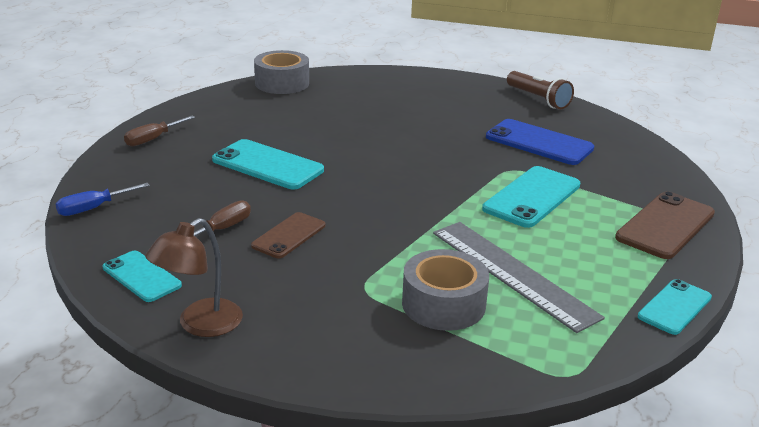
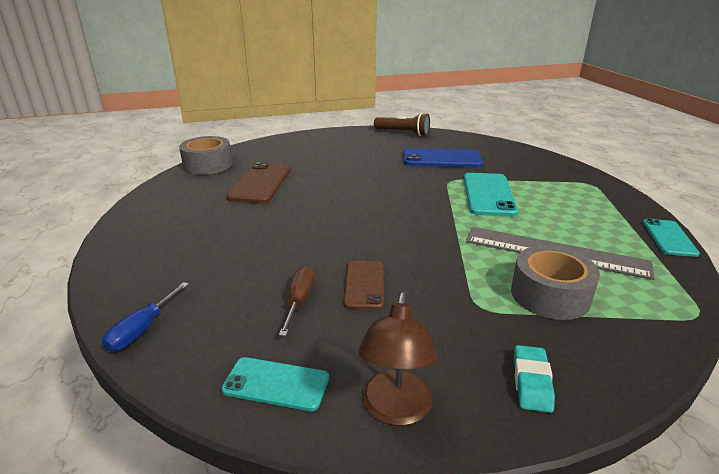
camera: 30 degrees left, 0 degrees up
brown screwdriver [124,116,195,146] -> none
turquoise phone [212,139,324,189] -> none
brown phone [615,191,715,259] -> brown phone moved to [226,162,291,203]
none -> turquoise eraser [514,345,555,413]

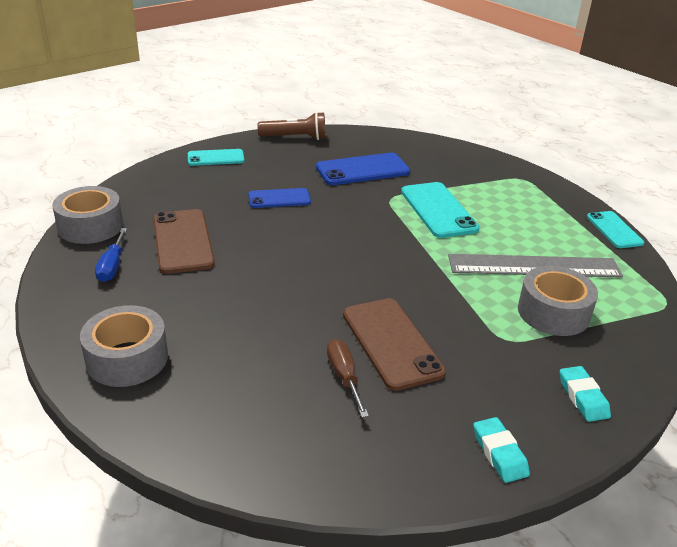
camera: 25 degrees left, 5 degrees up
blue screwdriver [102,282,189,352] -> blue screwdriver moved to [95,228,127,282]
turquoise phone [221,357,329,411] -> turquoise phone moved to [188,149,245,166]
brown phone [344,261,384,309] -> brown phone [343,298,446,391], size x1.58
brown lamp [358,292,437,426] -> turquoise eraser [473,417,530,483]
none -> grey tape [80,305,168,387]
none -> blue phone [248,188,311,208]

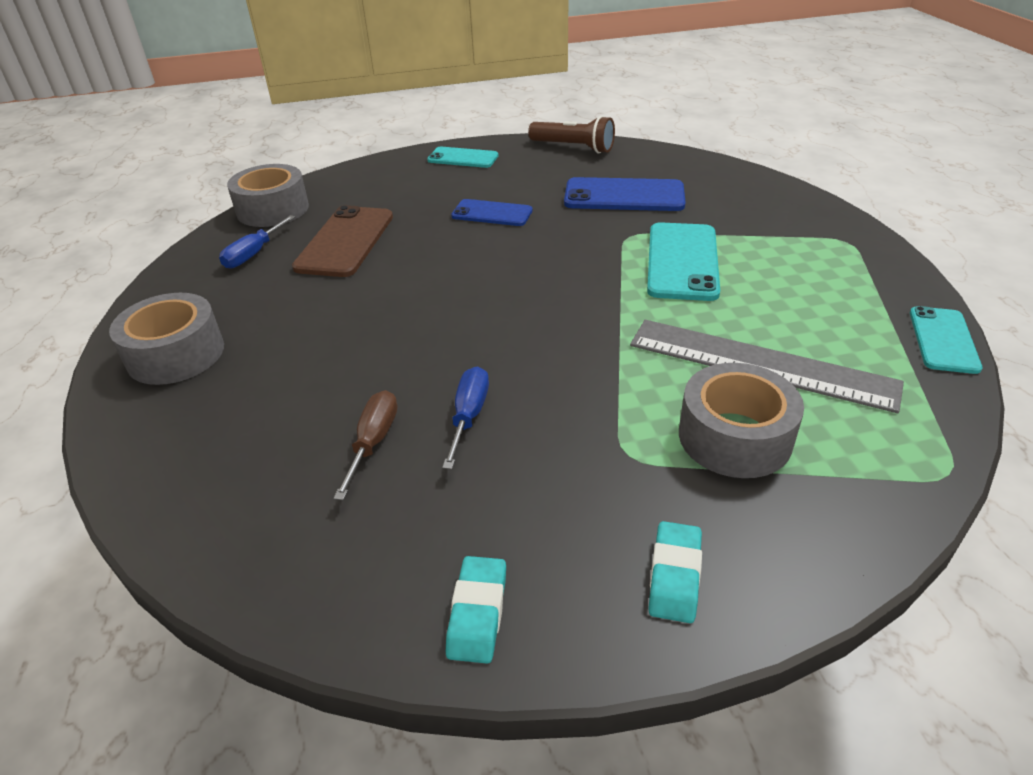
camera: 30 degrees right, 5 degrees up
brown phone [343,298,446,391] -> blue screwdriver [442,366,489,470]

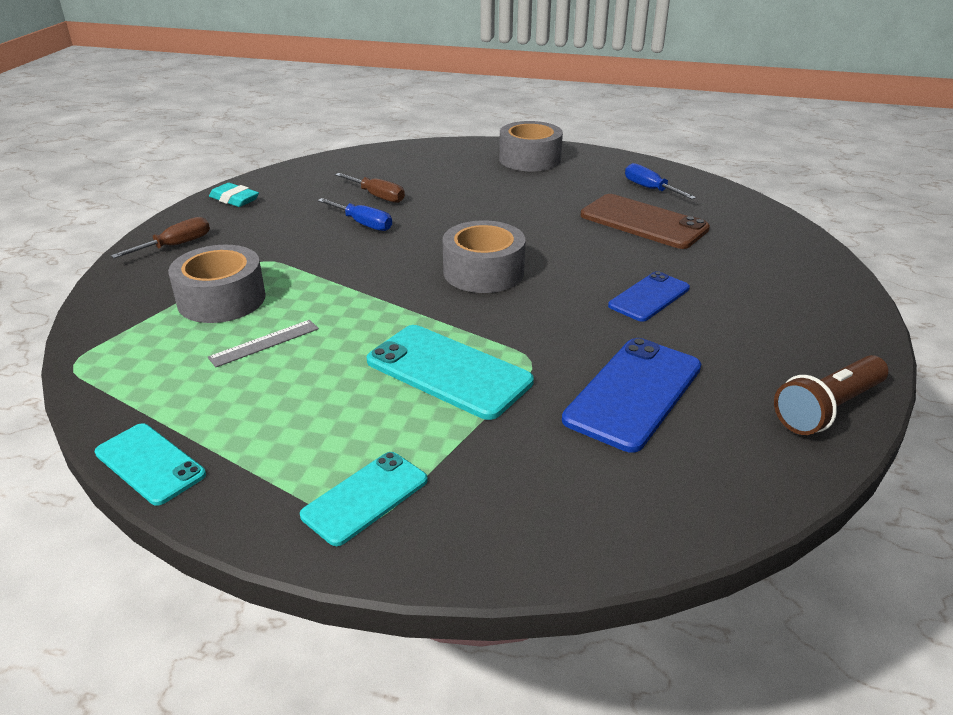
camera: 115 degrees right, 5 degrees down
grey tape [227,164,309,227] -> grey tape moved to [443,220,525,293]
turquoise phone [427,147,498,168] -> turquoise phone moved to [300,452,428,546]
grey ruler [630,320,904,413] -> grey ruler [208,320,319,367], size x0.46
turquoise eraser [648,521,702,623] -> brown screwdriver [111,217,210,258]

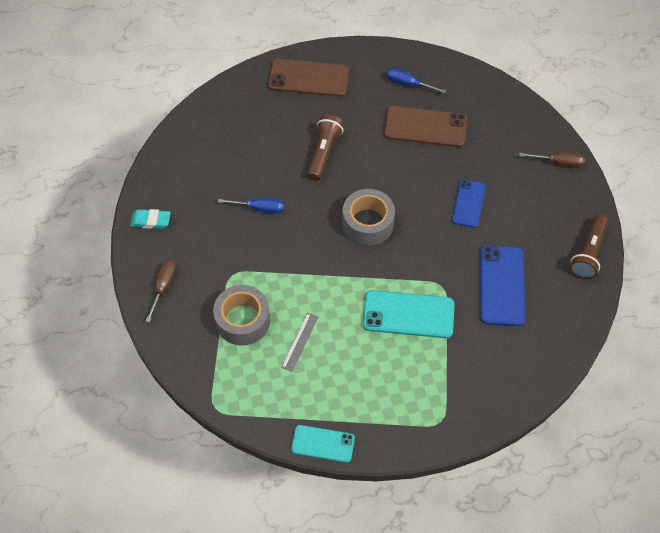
camera: 30 degrees left, 25 degrees up
turquoise phone [300,452,428,546] -> none
brown screwdriver [335,173,405,203] -> brown screwdriver moved to [519,152,586,168]
grey tape [499,121,563,171] -> brown phone [268,59,349,97]
none -> brown flashlight [307,114,344,181]

